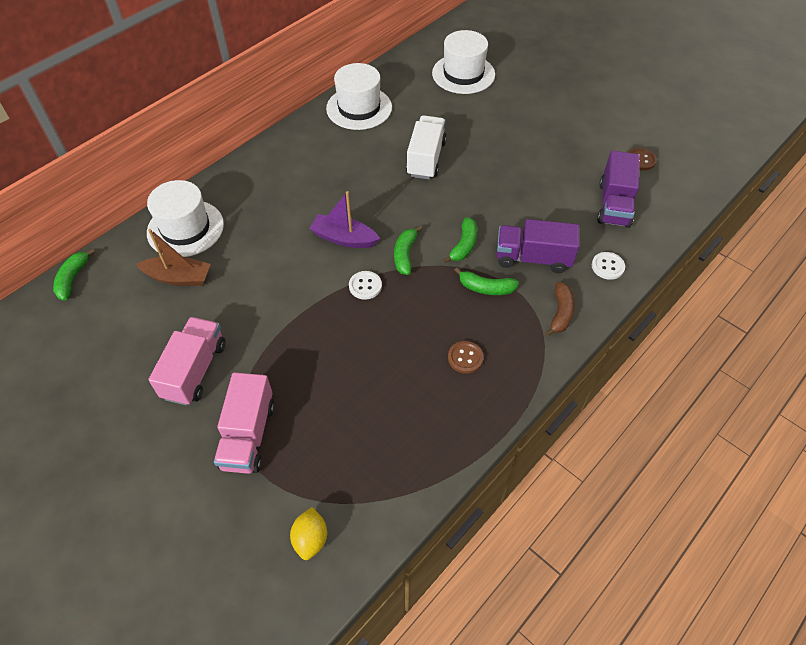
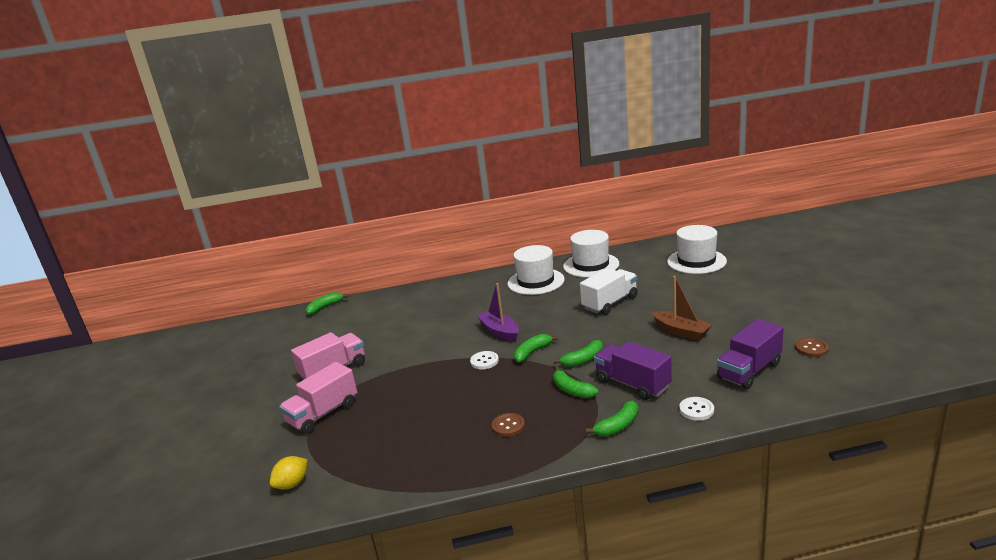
camera: 40 degrees right, 30 degrees down
brown boat [136,229,211,286] -> brown boat moved to [652,276,712,341]
white hat [147,180,224,257] -> white hat moved to [507,245,565,295]
brown banana [545,282,575,336] -> green banana [585,401,638,436]

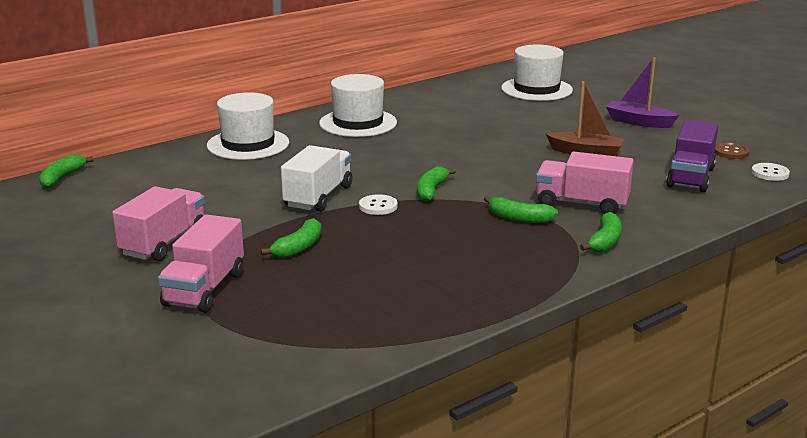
camera: 30 degrees left, 0 degrees up
yellow lemon [270,456,307,490] -> none
purple boat [477,283,519,342] -> purple boat moved to [606,57,679,128]
brown button [492,413,525,437] -> none
green banana [554,340,603,367] -> green banana moved to [261,218,321,258]
white hat [563,230,619,278] -> white hat moved to [207,92,289,160]
white truck [580,268,638,315] -> white truck moved to [281,145,352,212]
purple truck [594,341,672,400] -> pink truck [536,152,634,214]
white button [679,397,714,421] -> white button moved to [751,163,790,181]

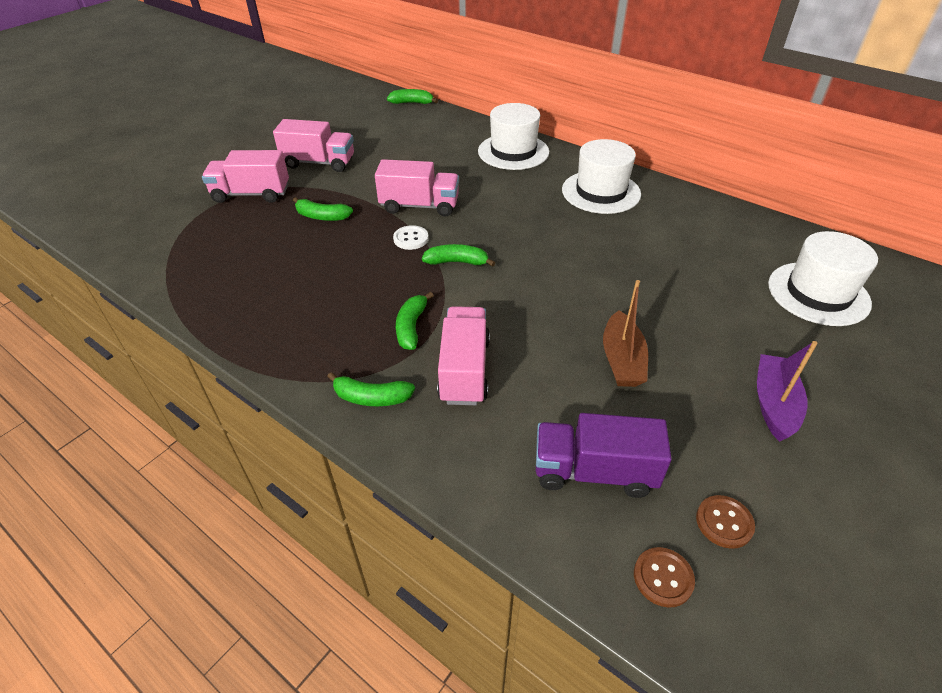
camera: 75 degrees right, 20 degrees up
white truck [281,145,352,212] -> pink truck [375,159,459,217]
white button [751,163,790,181] -> brown button [634,547,695,607]

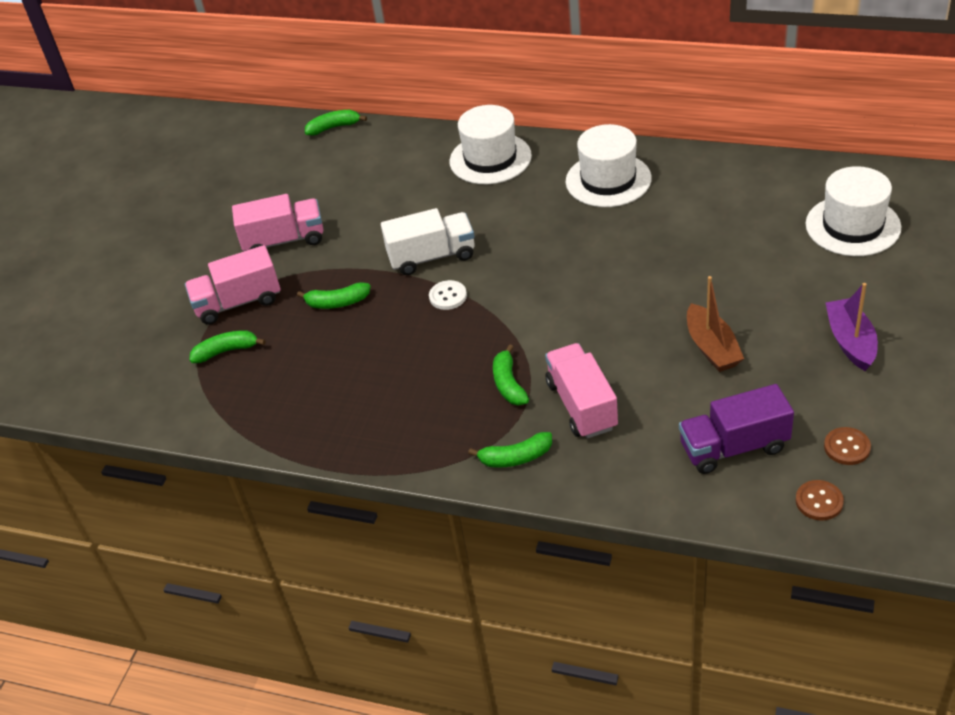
camera: 15 degrees left, 0 degrees up
pink truck [375,159,459,217] -> white truck [381,208,475,275]
green banana [422,244,495,267] -> green banana moved to [189,330,265,363]

